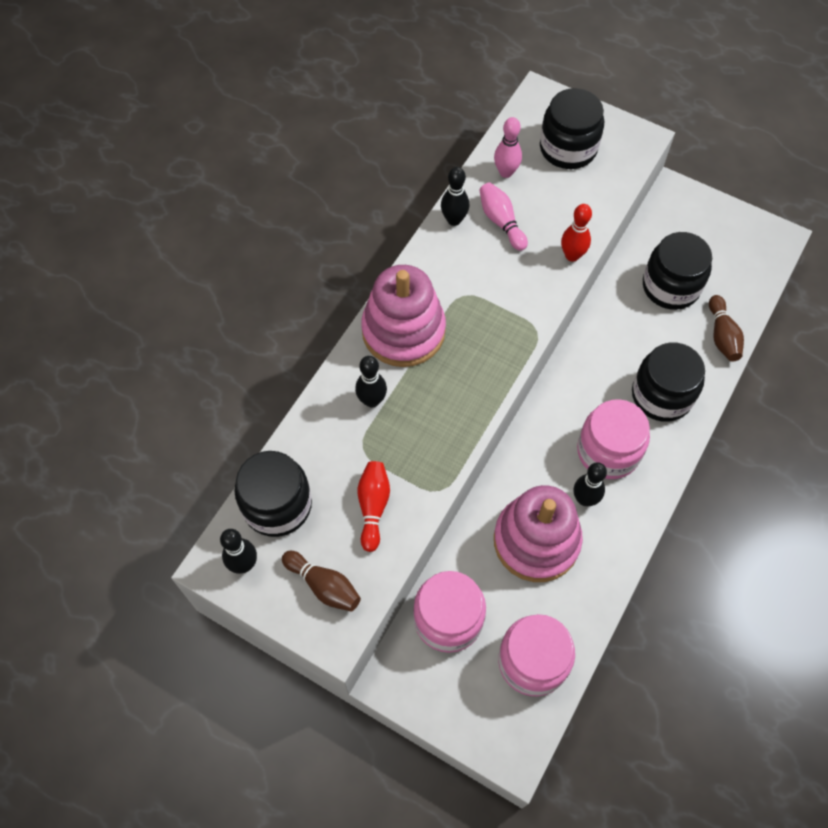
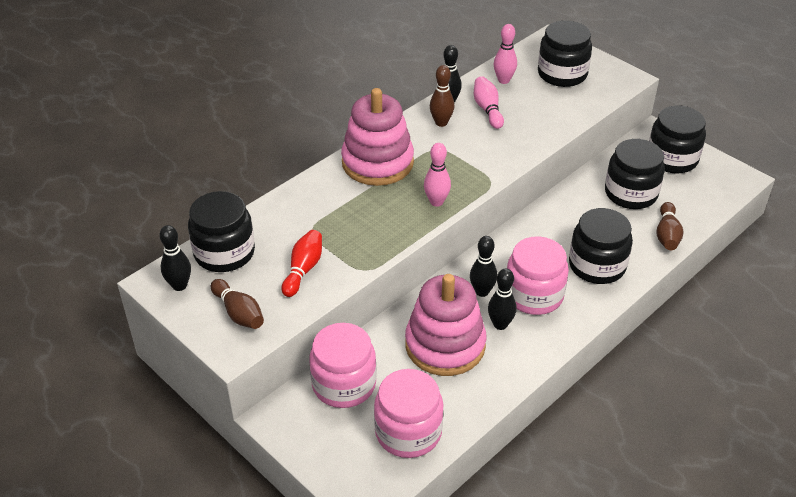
camera: 15 degrees right, 20 degrees down
black bowling pin [355,356,387,408] -> black bowling pin moved to [470,236,497,297]
red bowling pin [561,204,592,262] -> none
none -> pink bowling pin [424,143,451,207]
none -> brown bowling pin [430,65,455,127]
none -> black jar [649,106,706,173]

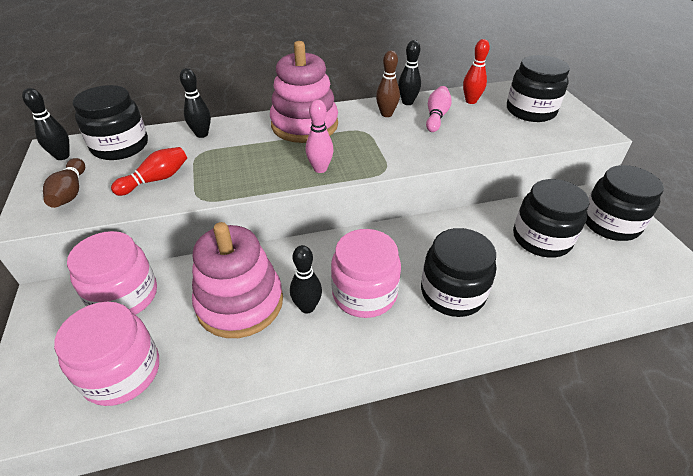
camera: 30 degrees right, 0 degrees up
black bowling pin [470,236,497,297] -> black bowling pin moved to [180,68,211,138]
pink bowling pin [494,24,517,84] -> red bowling pin [463,39,490,104]
brown bowling pin [656,202,684,250] -> none

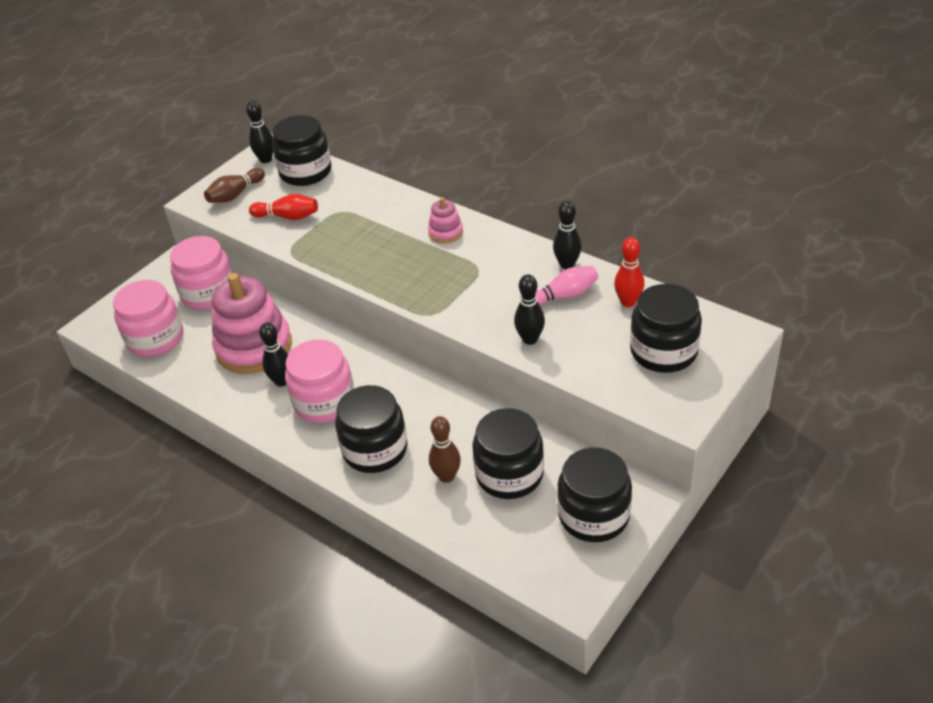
camera: 55 degrees right, 0 degrees up
black bowling pin [180,68,211,138] -> black bowling pin moved to [514,274,545,345]
pink stacking toy [270,41,338,143] -> pink stacking toy [428,197,463,243], size x0.46
pink bowling pin [306,100,334,173] -> none
brown bowling pin [376,51,400,117] -> brown bowling pin moved to [429,416,461,483]

